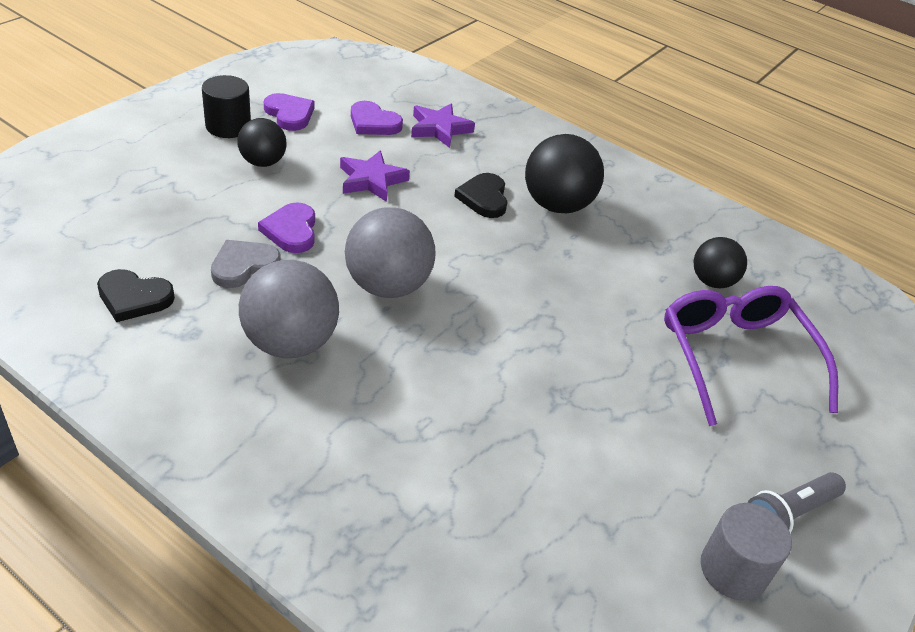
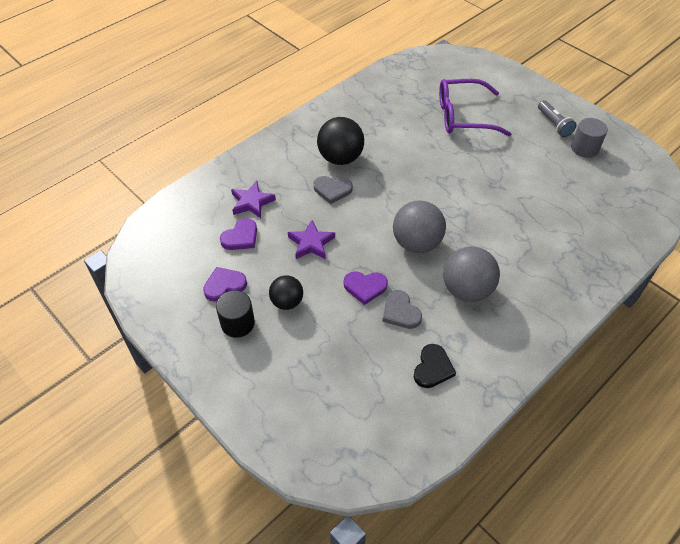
camera: 75 degrees left, 10 degrees up
black heart [454,173,508,218] -> grey heart [314,176,353,204]
black ball [694,237,747,288] -> none

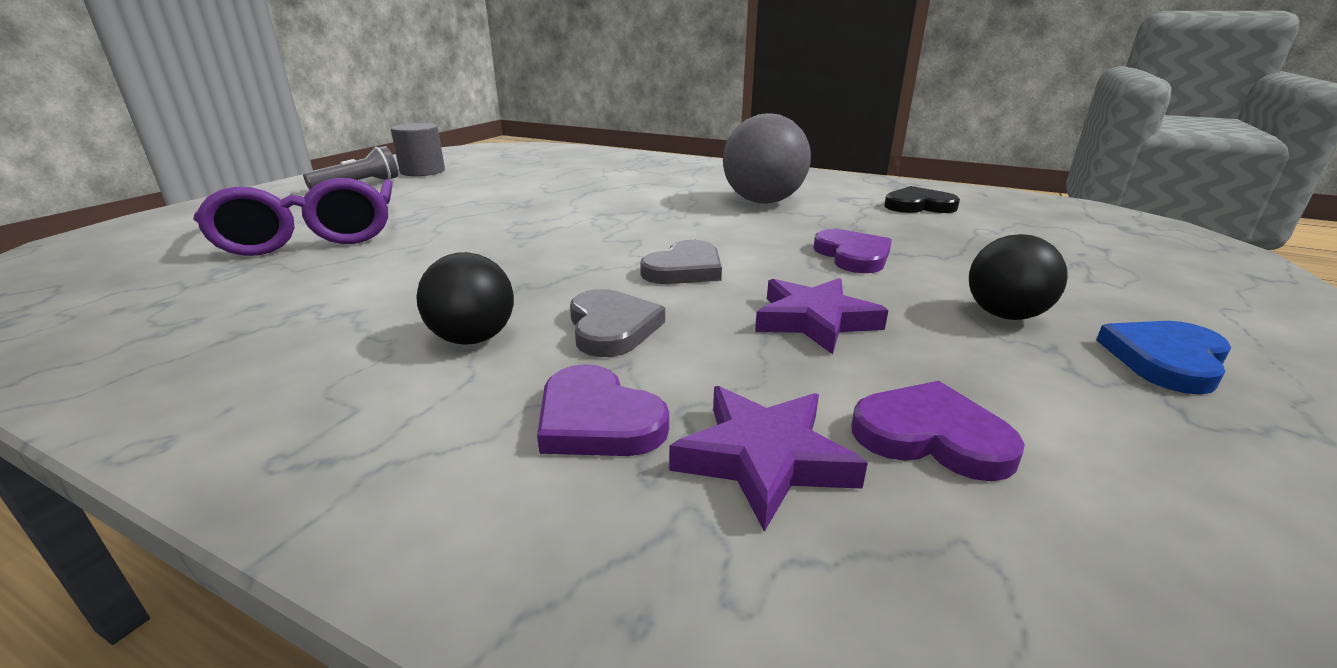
camera: 110 degrees left, 25 degrees down
purple heart [203,267,247,301] -> purple heart moved to [537,364,669,456]
black cylinder [216,290,255,338] -> blue heart [1096,321,1231,395]
black ball [317,117,364,165] -> black ball [416,252,514,345], size x0.62
grey heart [383,290,422,329] -> grey heart moved to [640,240,722,284]
grey ball [393,201,446,253] -> none

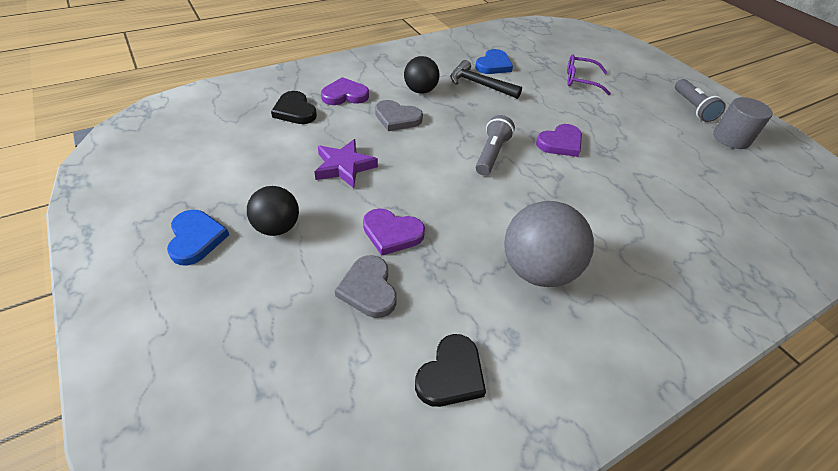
camera: 120 degrees right, 20 degrees up
purple glasses [193,178,393,256] -> purple glasses [567,55,611,95], size x0.55
grey heart [640,240,722,284] -> grey heart moved to [335,255,397,318]
purple star [669,386,868,532] -> black heart [271,91,317,124]
purple heart [851,381,1025,481] -> purple heart moved to [536,124,582,157]
none -> black hammer [451,60,522,99]
none -> blue heart [475,49,513,74]
none -> grey flashlight [476,115,515,175]

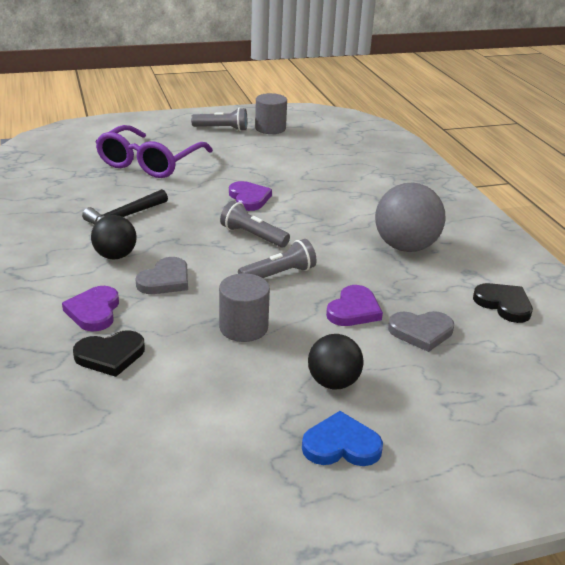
camera: 75 degrees left, 15 degrees down
purple star [314,139,378,188] -> grey cylinder [219,273,270,342]
blue heart [475,49,513,74] -> none
purple glasses [567,55,611,95] -> purple glasses [95,125,213,178], size x1.82
none -> grey flashlight [238,239,317,278]

